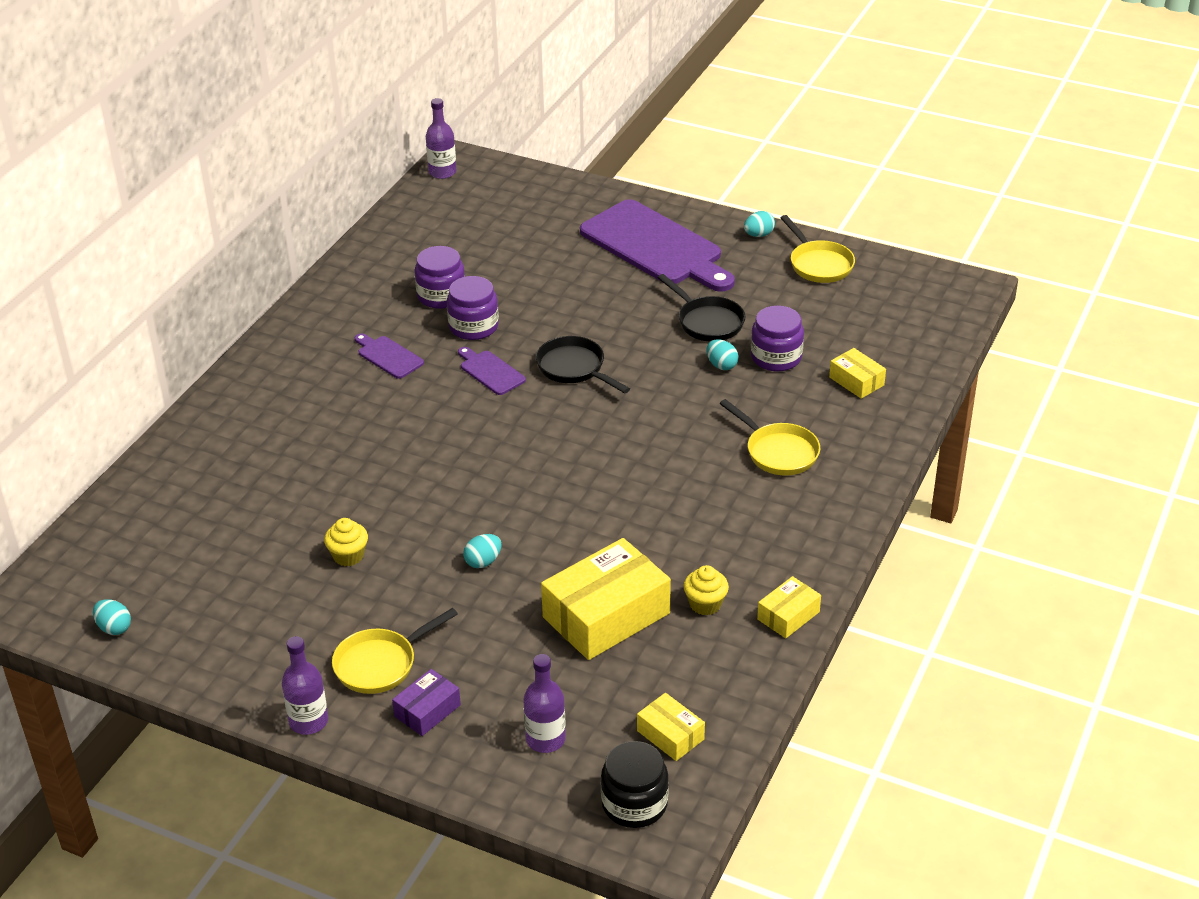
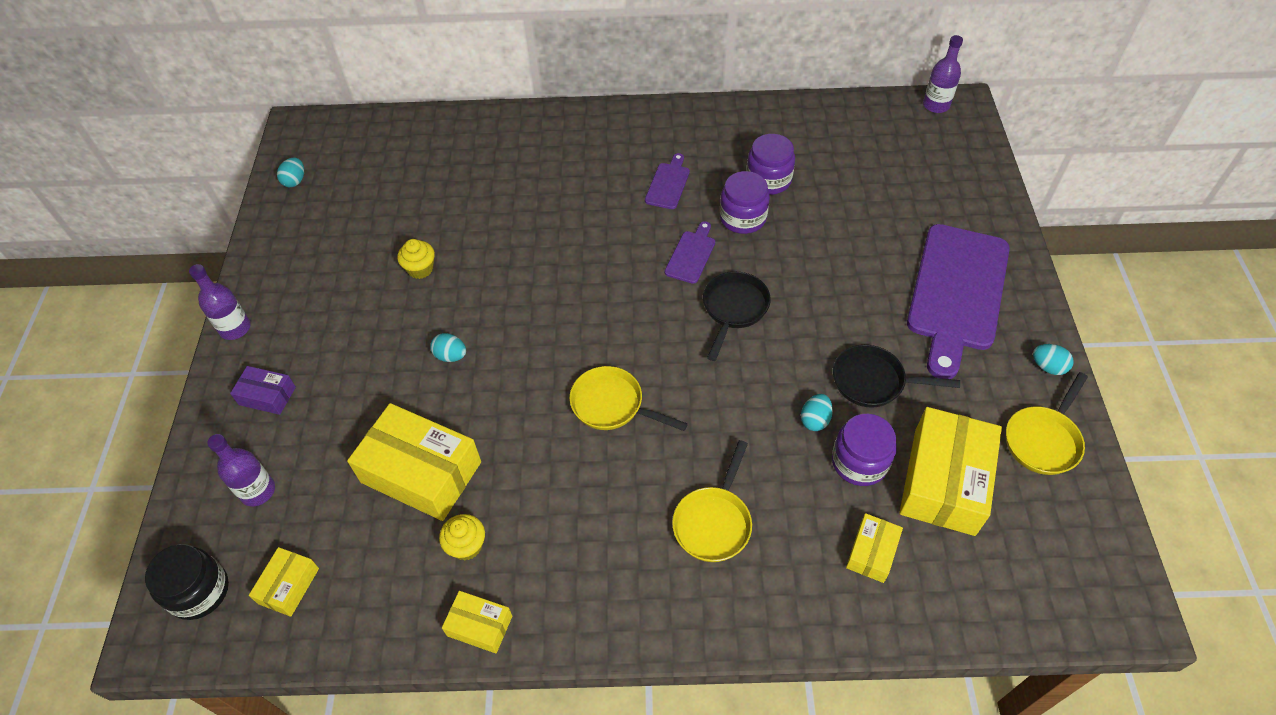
camera: 65 degrees right, 15 degrees up
yellow pan [332,608,458,694] -> yellow pan moved to [569,366,688,431]
black pan [658,274,745,341] -> black pan turned 75 degrees clockwise [833,345,960,408]
none -> yellow box [899,407,1002,536]

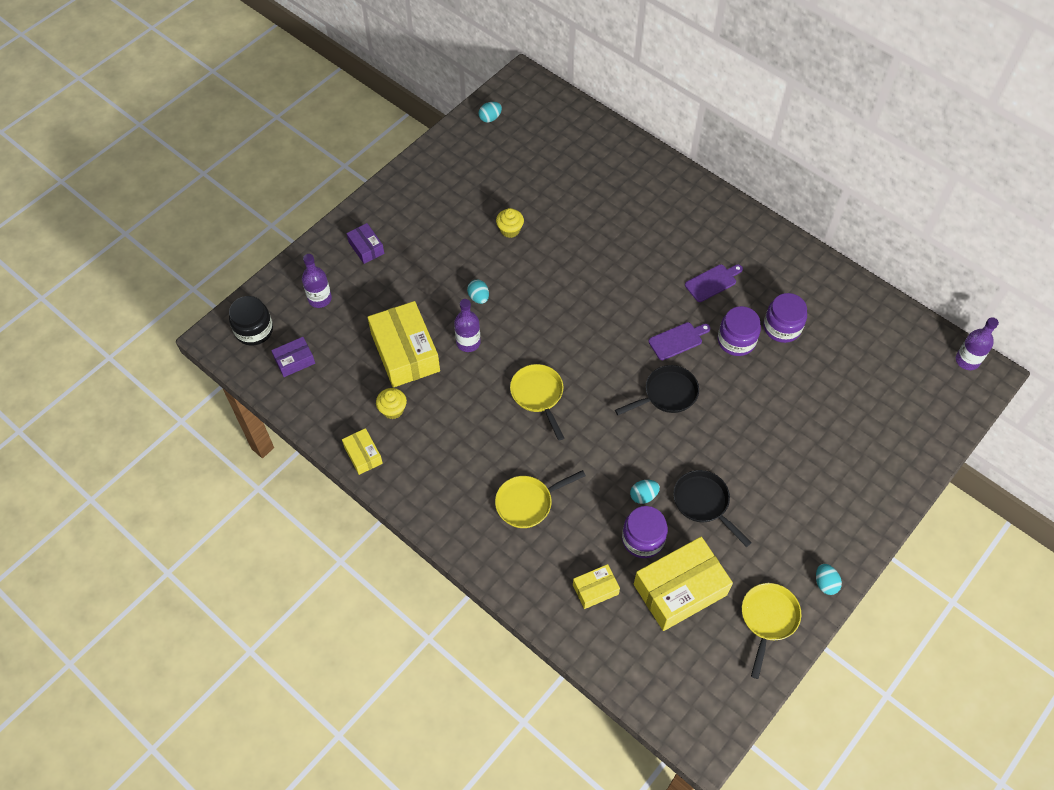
camera: 40 degrees right, 5 degrees up
purple bottle [189,264,251,340] -> purple bottle moved to [454,299,481,352]
yellow box [249,547,319,617] -> purple box [271,337,315,377]
purple cutting board [907,224,1010,379] -> none
yellow pan [1006,372,1088,475] -> yellow pan turned 120 degrees clockwise [742,583,801,679]

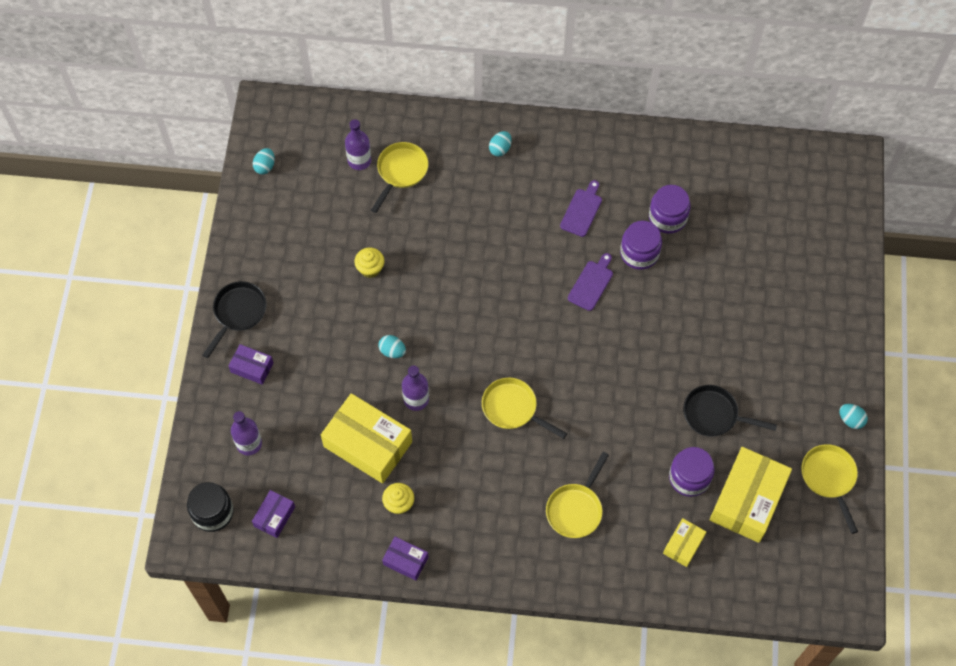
camera: 35 degrees left, 5 degrees up
yellow box [342,428,383,475] -> purple box [382,537,428,581]
black pan [615,365,699,415] -> black pan moved to [203,281,267,358]
turquoise egg [630,480,660,504] -> turquoise egg moved to [489,131,512,156]
purple bottle [956,317,999,370] -> purple bottle moved to [345,119,371,170]
none -> yellow pan [371,142,428,213]

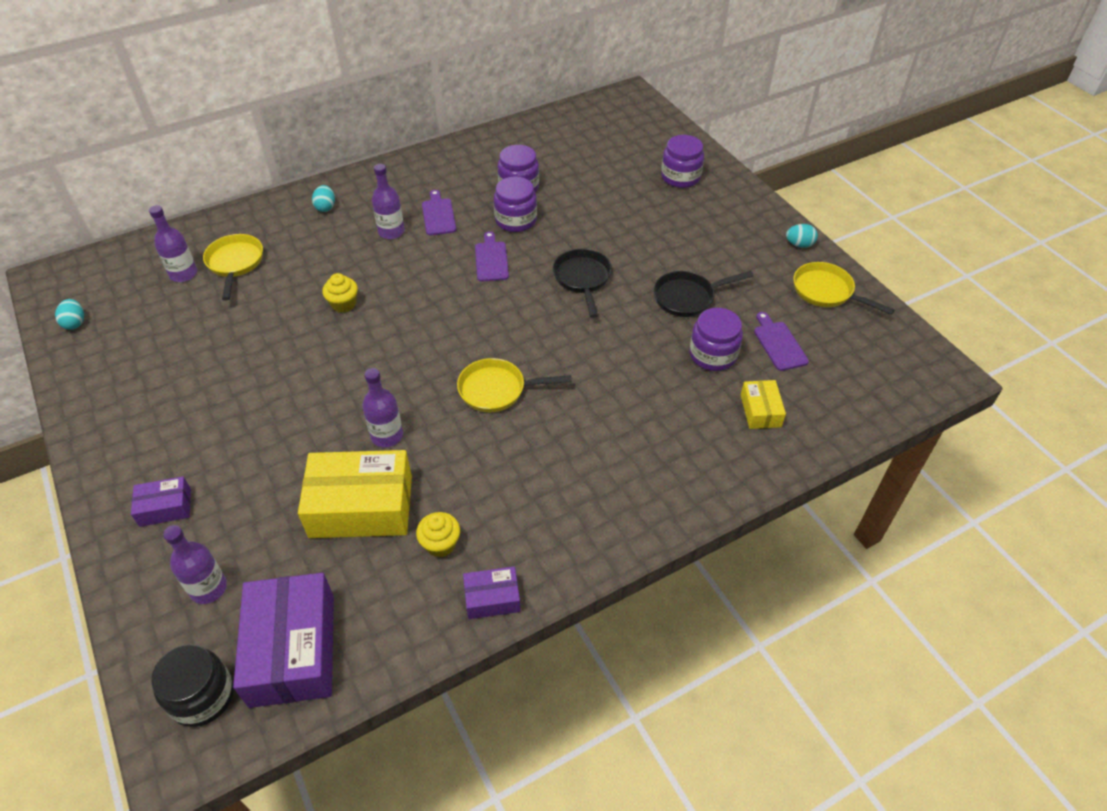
camera: 35 degrees left, 15 degrees down
black pan [203,281,267,358] -> black pan moved to [553,249,612,318]
purple box [252,490,295,538] -> purple box [233,573,334,708], size x2.00
yellow cupcake [354,248,384,278] -> yellow cupcake moved to [322,273,358,313]
turquoise egg [378,335,406,358] -> none
yellow pan [546,452,609,538] -> none
yellow box [709,447,792,543] -> purple cutting board [754,312,809,371]
none -> purple bottle [372,164,405,239]
none -> purple jar [661,135,704,188]

